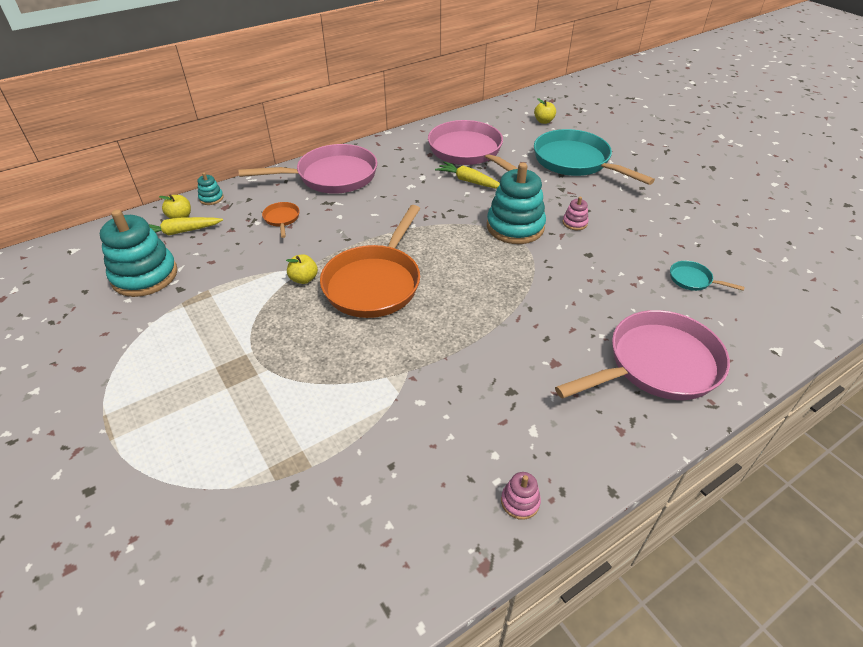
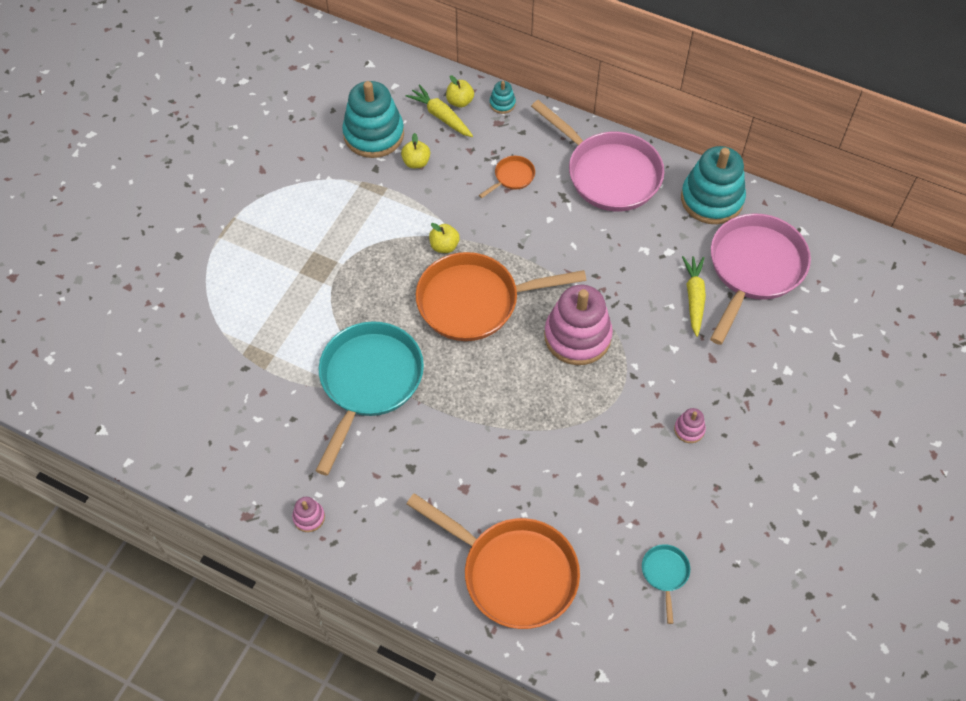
camera: 60 degrees right, 15 degrees up
turquoise stacking toy [487,163,546,244] -> turquoise stacking toy moved to [681,146,746,224]
yellow apple [534,98,556,124] -> yellow apple moved to [401,133,430,168]
turquoise pan [534,129,655,185] -> turquoise pan moved to [316,321,424,475]
pink pan [555,310,730,400] -> orange pan [406,493,580,629]
none -> pink stacking toy [544,285,613,365]

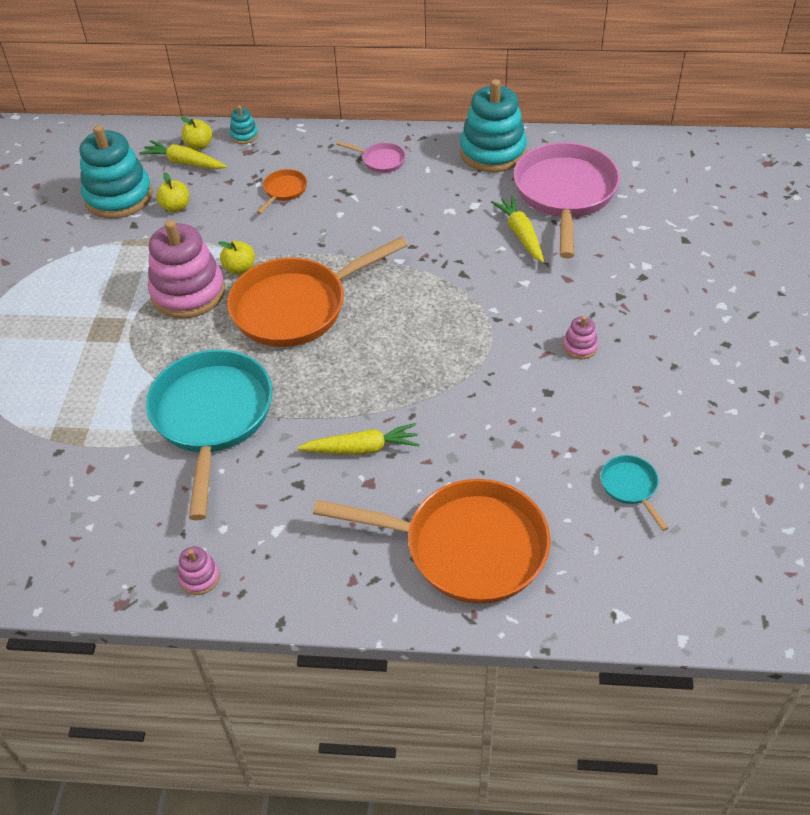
camera: 20 degrees left, 10 degrees down
pink pan [531,100,664,211] -> pink pan [336,141,406,173], size x0.43
pink stacking toy [544,285,613,365] -> pink stacking toy moved to [148,220,225,319]
none -> yellow carrot [297,423,420,455]

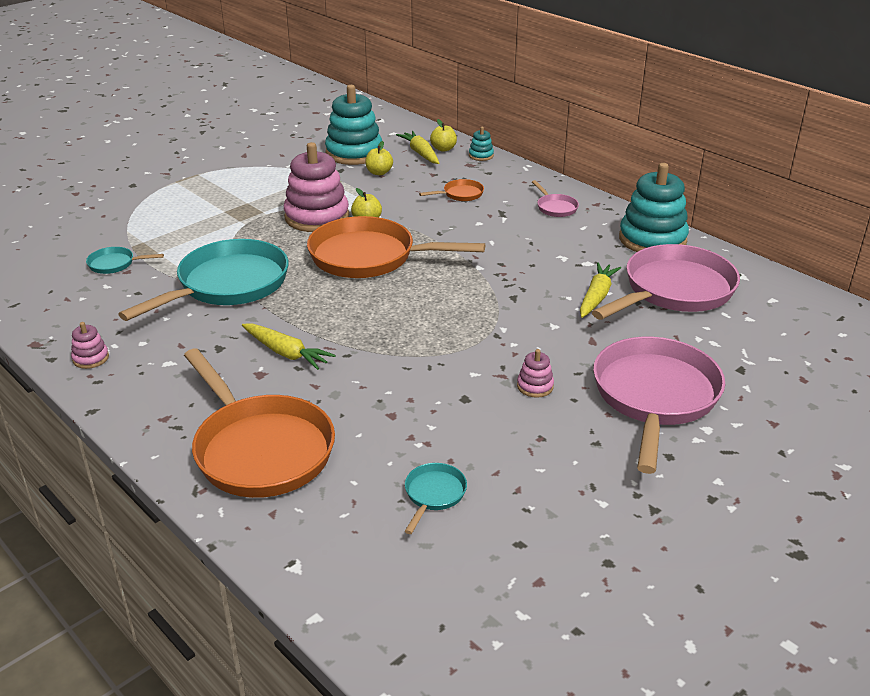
camera: 40 degrees right, 15 degrees down
none -> turquoise pan [86,247,164,274]
none -> pink pan [593,337,725,474]

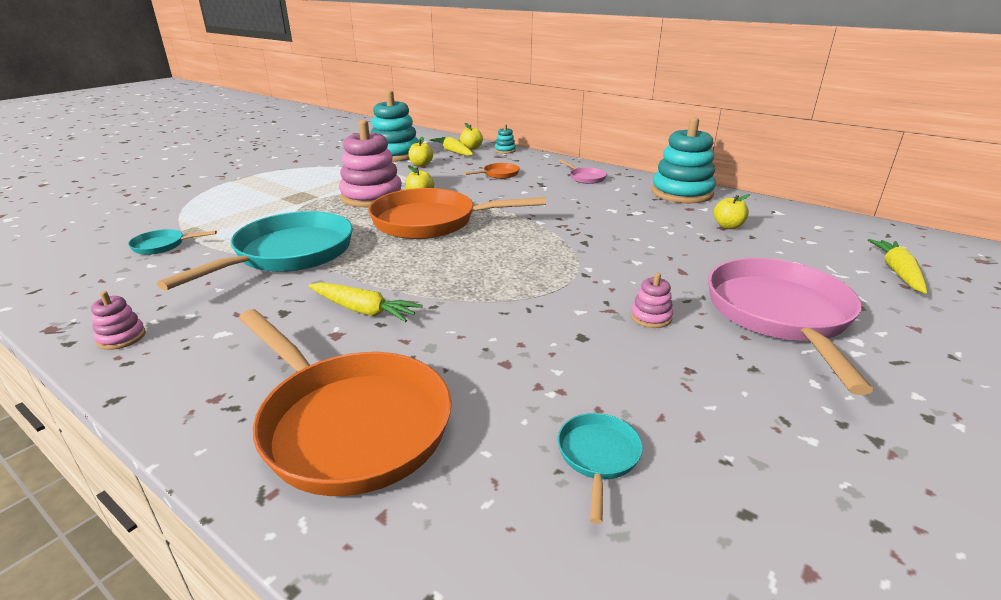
camera: 10 degrees left, 5 degrees down
yellow carrot [580,262,621,318] -> yellow carrot moved to [868,239,927,294]
pink pan [592,244,740,320] -> yellow apple [714,194,750,229]

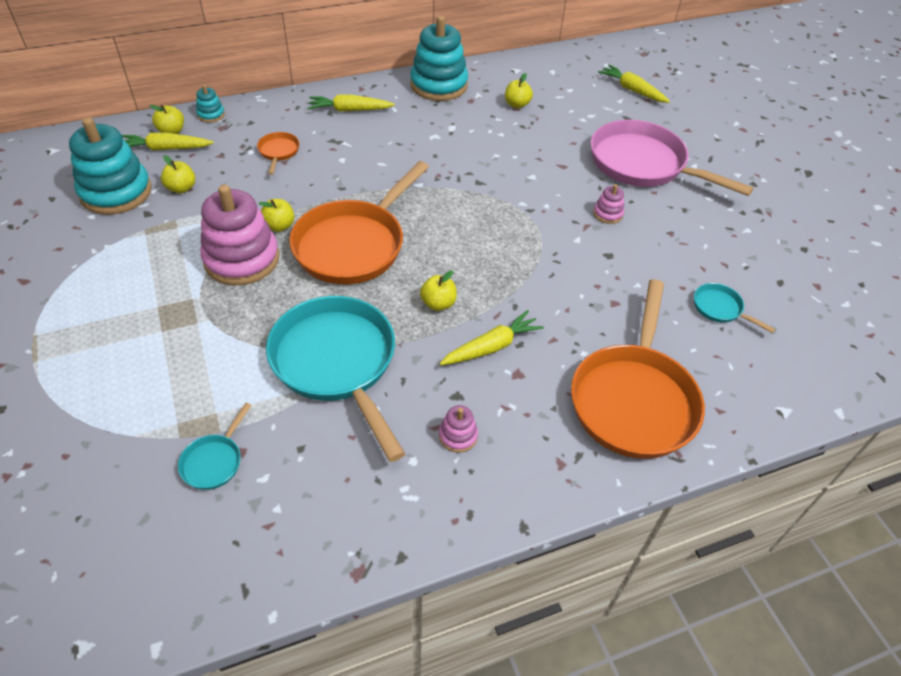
camera: 60 degrees left, 20 degrees up
pink stacking toy [91,291,146,350] -> pink stacking toy moved to [439,405,478,453]
orange pan [239,309,452,496] -> orange pan turned 120 degrees clockwise [571,279,705,459]
pink pan [559,159,607,184] -> yellow carrot [308,94,395,112]
none -> yellow apple [420,270,457,311]

